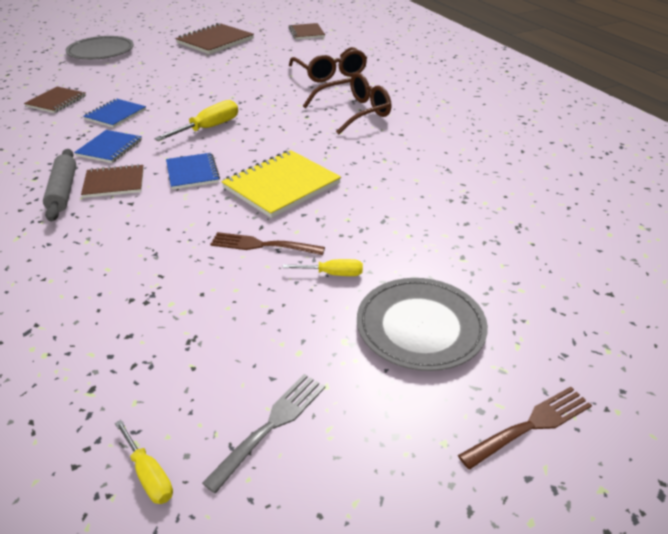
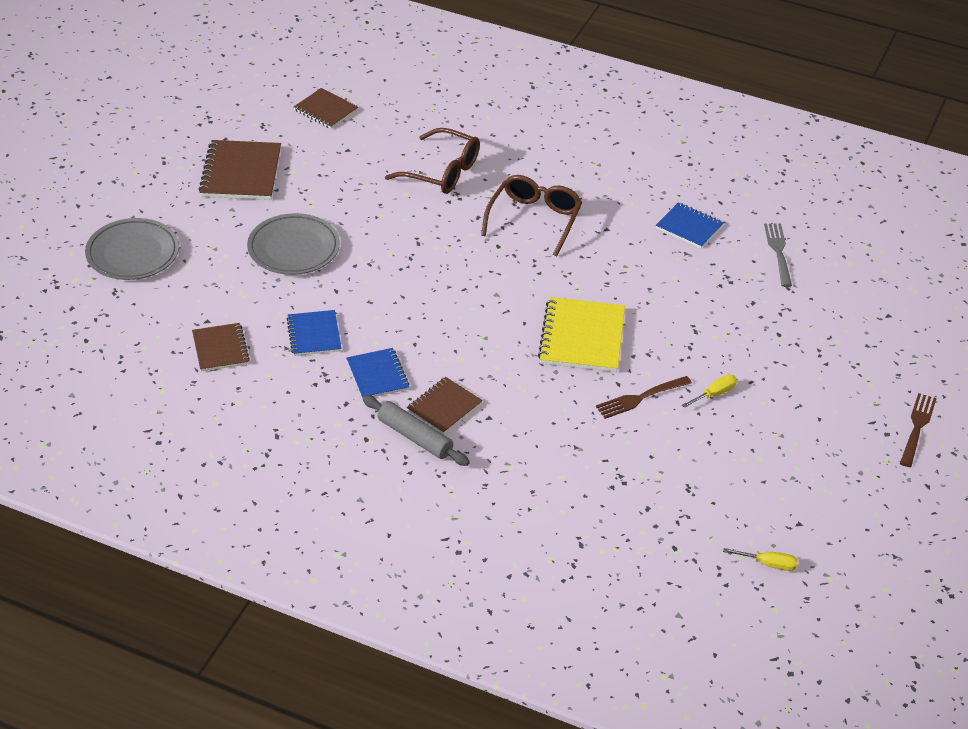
camera: 40 degrees left, 5 degrees up
yellow screwdriver [154,100,238,141] -> none
blue notebook [166,153,220,190] -> blue notebook moved to [656,202,724,248]
grey fork [202,374,325,494] -> grey fork moved to [764,223,792,287]
grey plate [357,278,488,371] -> grey plate moved to [247,213,340,275]

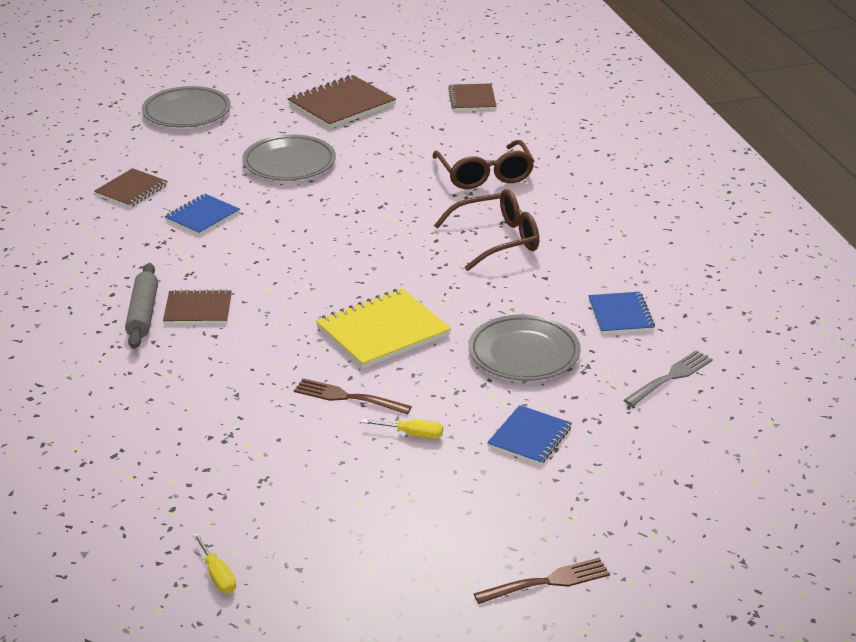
camera: 50 degrees right, 10 degrees down
blue notebook [346,348,410,398] -> blue notebook moved to [487,405,572,465]
none -> grey plate [468,314,581,381]

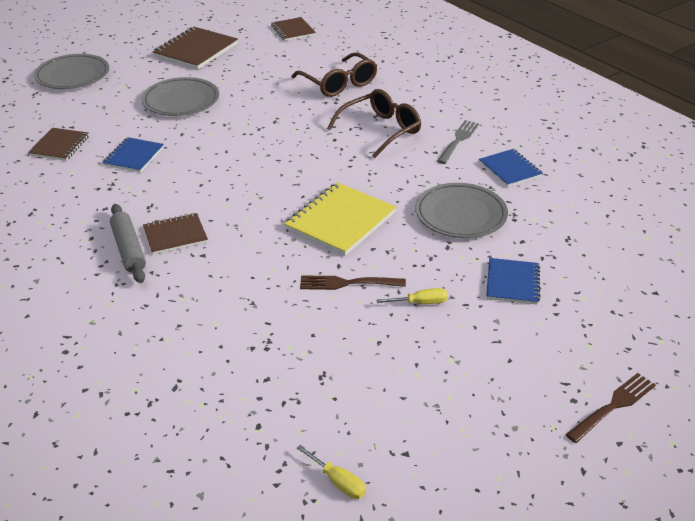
camera: 20 degrees left, 5 degrees up
grey fork [624,350,713,407] -> grey fork moved to [437,120,479,164]

